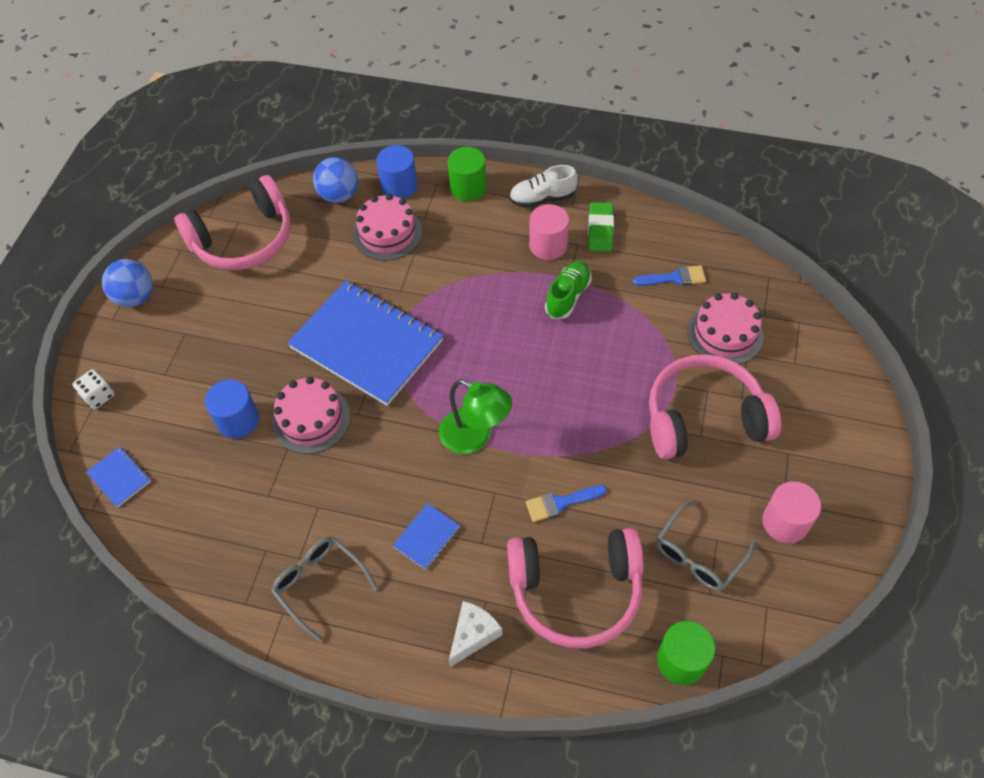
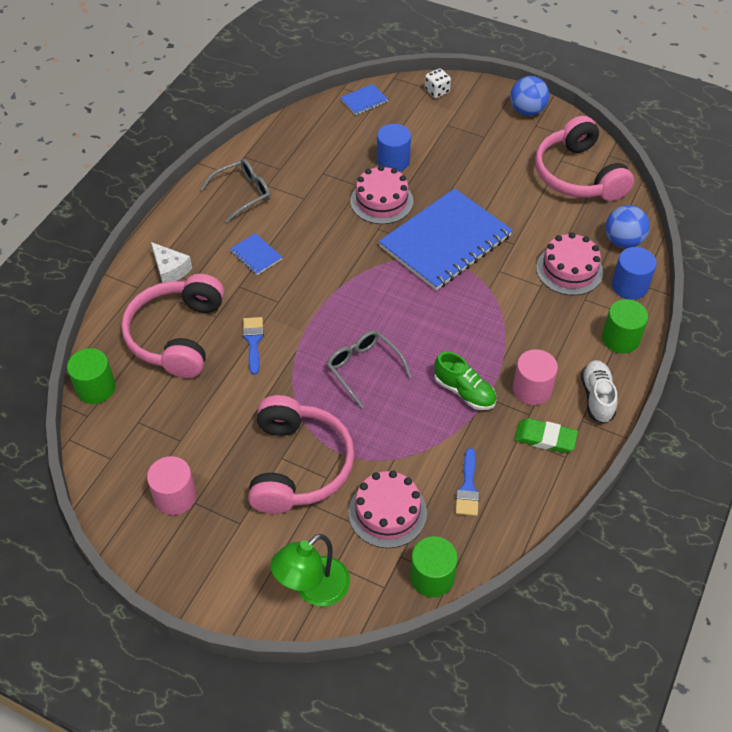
camera: 100 degrees right, 5 degrees down
green lamp [439,379,512,454] -> green lamp moved to [270,534,350,607]
grey glasses [656,500,756,591] -> grey glasses moved to [327,330,412,409]
none -> green cylinder [410,536,458,597]

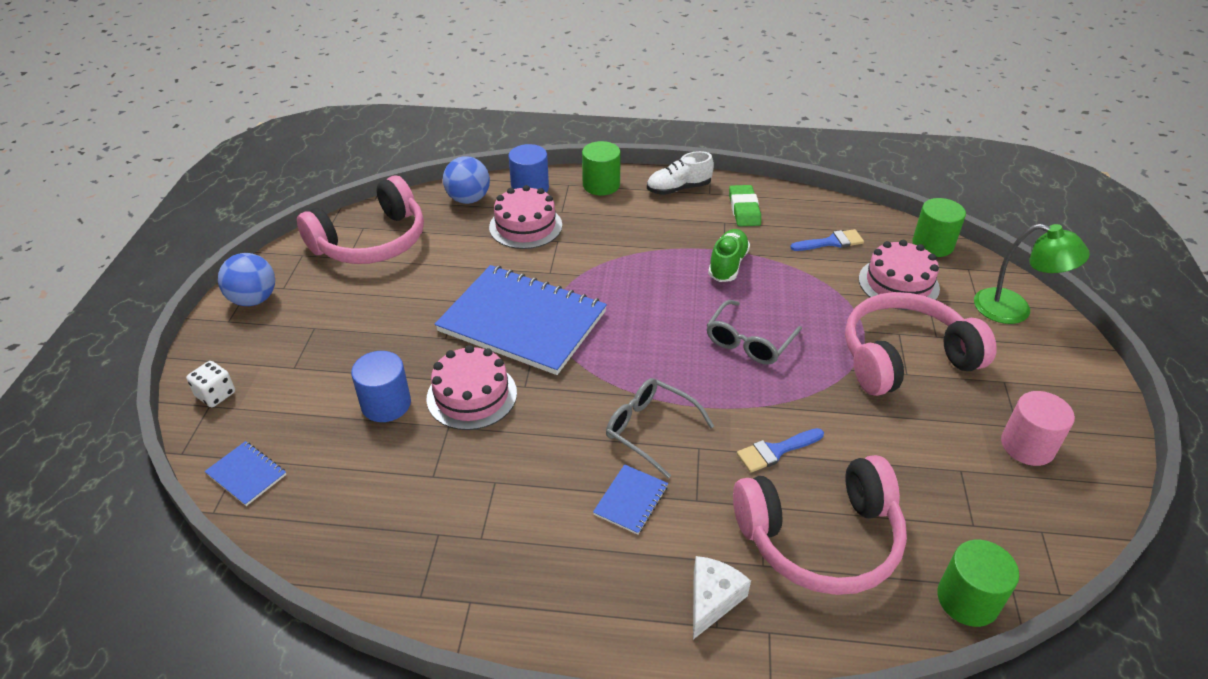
camera: 110 degrees left, 10 degrees down
grey glasses [201,159,270,223] -> grey glasses moved to [606,378,714,479]
pink cylinder [513,349,558,405] -> none

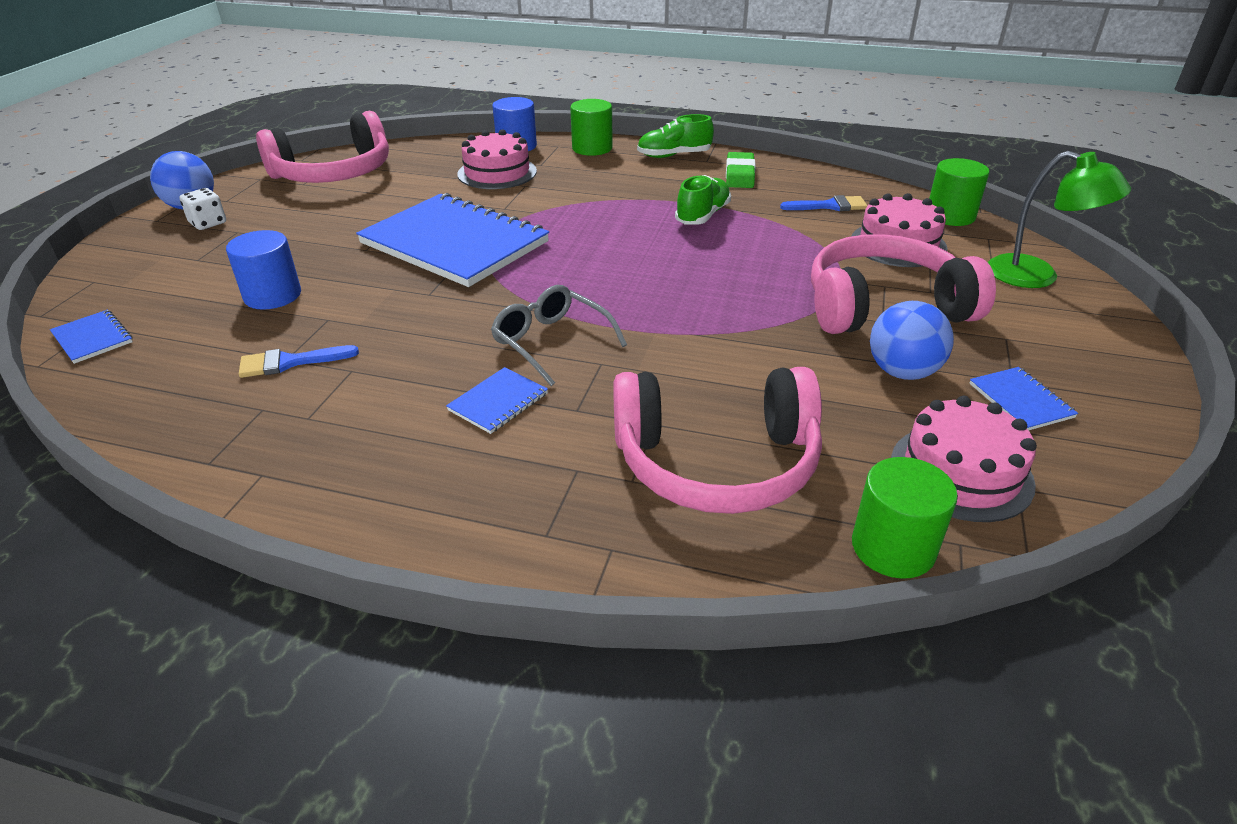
camera: 10 degrees right, 5 degrees down
white dice [186,361,235,407] -> white dice moved to [180,188,226,230]
pink cake [427,345,517,430] -> pink cake moved to [891,396,1037,522]
blue ball [443,156,490,204] -> blue ball moved to [870,301,954,380]
white shoe [647,151,714,195] -> green shoe [637,114,714,158]
white cheese [693,556,751,640] -> none
grey glasses [707,300,802,365] -> none
blue brush [737,428,824,473] -> blue brush moved to [239,345,359,378]
pink cylinder [1001,391,1075,466] -> blue notebook [969,367,1078,430]

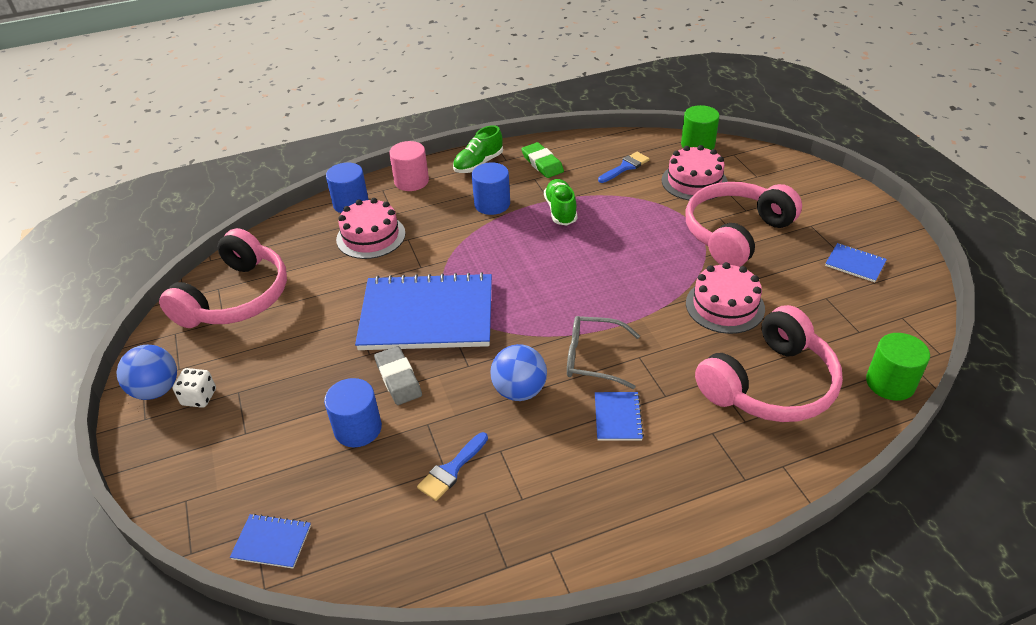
camera: 35 degrees left, 5 degrees up
green cylinder [570,99,613,156] -> pink cylinder [389,141,429,191]
blue ball [870,301,954,380] -> blue ball moved to [490,344,547,401]
pink cake [891,396,1037,522] -> pink cake moved to [686,262,765,334]
green lamp [988,151,1131,288] -> none
none -> grey eraser [374,346,422,405]
none -> blue cylinder [471,162,510,215]

